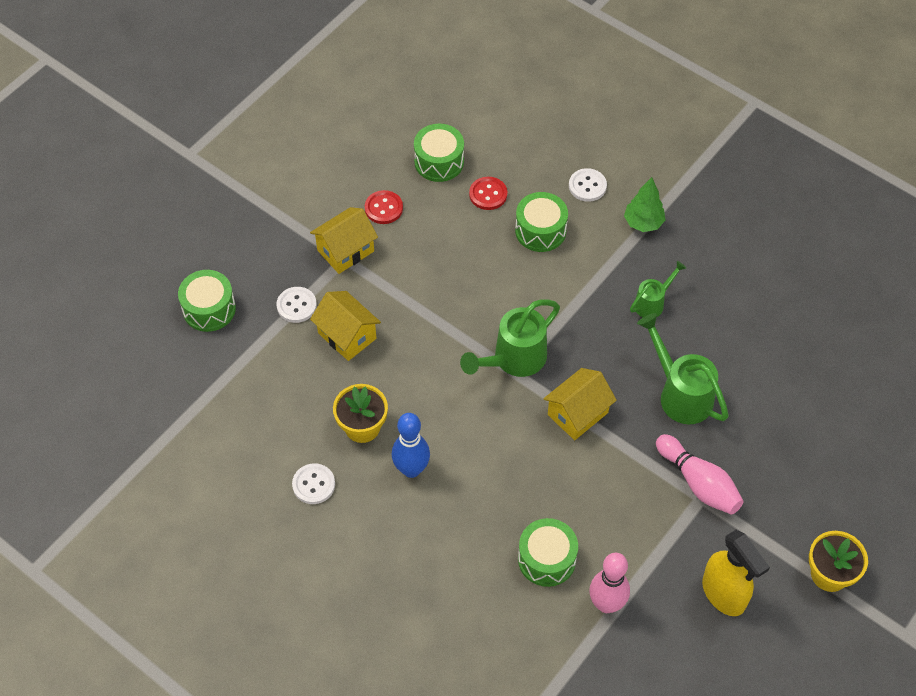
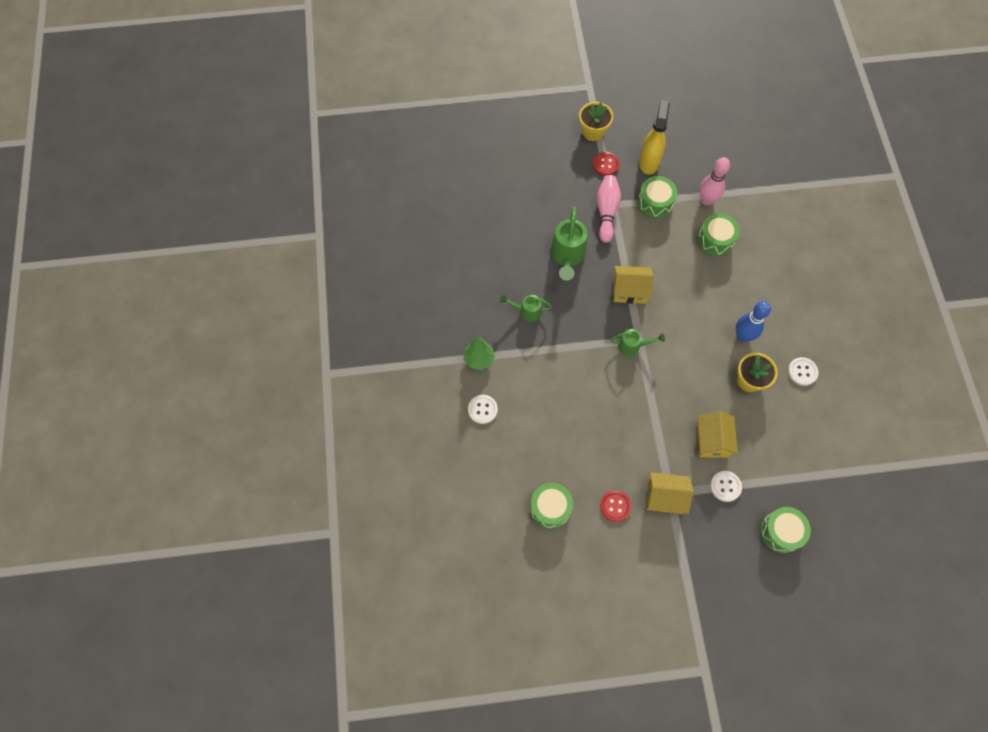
camera: 135 degrees left, 10 degrees up
green watering can [460,300,560,377] -> green watering can [610,329,665,356], size x0.58
red button [469,177,507,210] -> red button moved to [593,152,620,176]
green drum [515,192,568,252] -> green drum moved to [637,176,677,219]

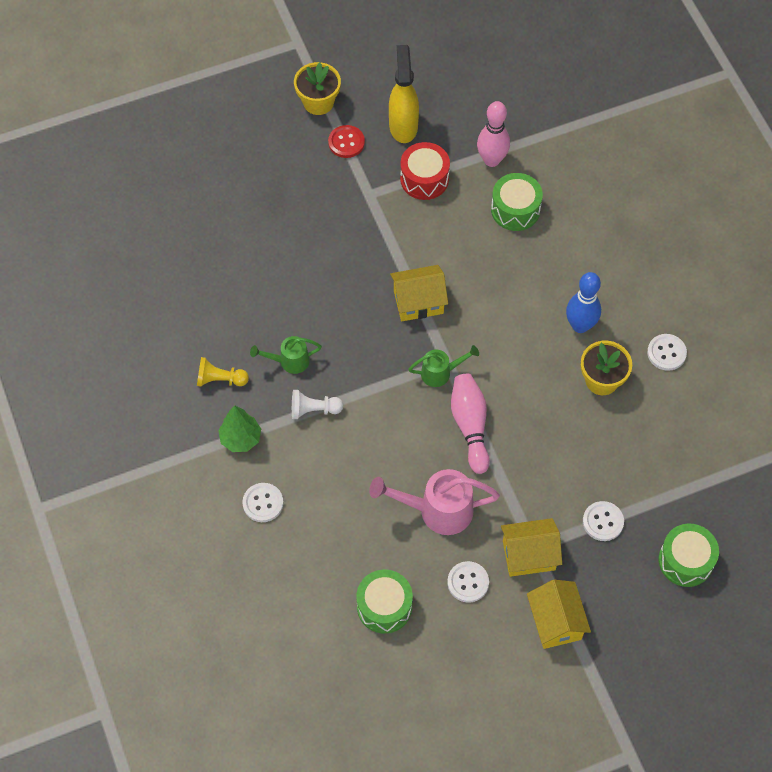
camera: 15 degrees left, 5 degrees down
green watering can [551,207,587,281] -> none
pink bowling pin [597,175,621,243] -> pink bowling pin moved to [451,374,490,474]
red button [600,490,631,522] -> white button [447,561,489,602]
green drum [637,176,677,219] -> red drum [400,142,450,200]
yellow house [697,411,738,458] -> yellow house moved to [527,580,591,649]
none -> yellow pawn [197,357,249,387]
none -> white pawn [292,390,343,419]
none -> pink watering can [369,469,500,535]

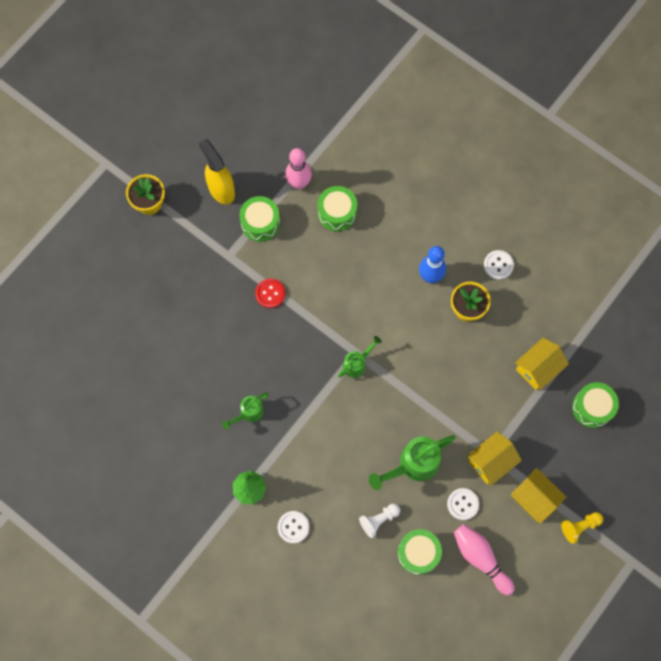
camera: 30 degrees left, 10 degrees up
yellow pawn [197,357,249,387] -> yellow pawn moved to [561,512,603,544]
white pawn [292,390,343,419] -> white pawn moved to [359,504,400,538]
red button [328,125,365,158] -> red button moved to [255,279,285,308]
pink watering can [369,469,500,535] -> green watering can [369,435,456,490]
yellow house [390,265,448,321] -> yellow house moved to [515,338,569,390]
red drum [400,142,450,200] -> green drum [239,196,280,242]
pink bowling pin [451,374,490,474] -> pink bowling pin moved to [454,524,515,595]
white button [583,501,624,541] -> none

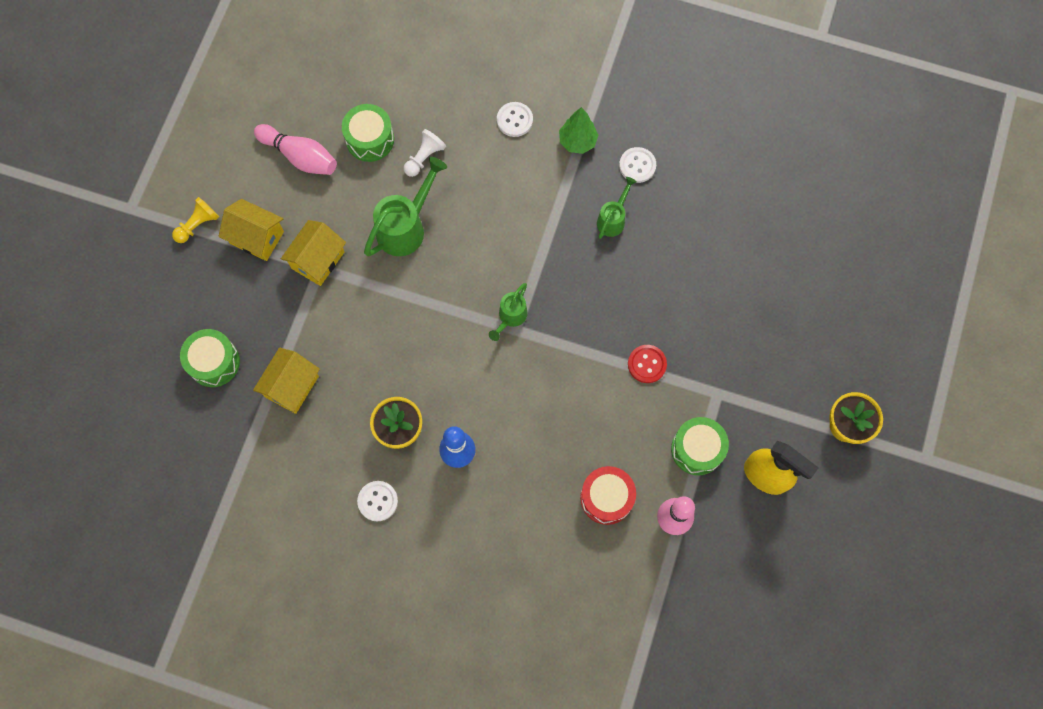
camera: 160 degrees right, 0 degrees up
green drum [318,186,357,231] -> red drum [580,466,636,525]
white button [447,488,479,520] -> white button moved to [619,147,656,183]

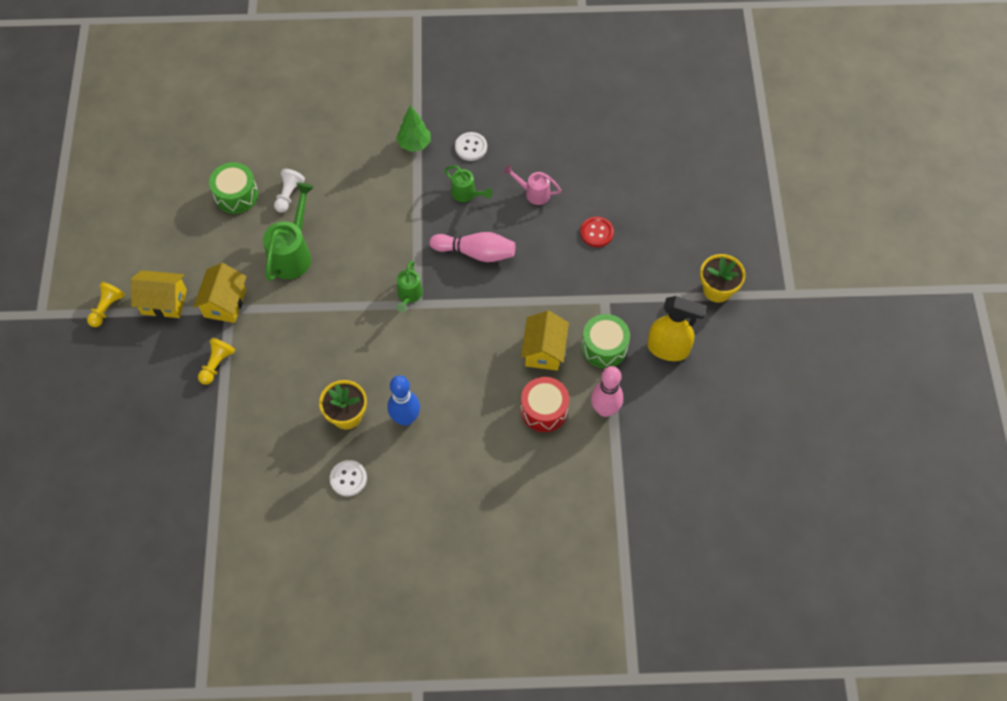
camera: 20 degrees left, 10 degrees down
green drum [180,329,240,387] -> none
yellow house [253,348,320,414] -> yellow house moved to [521,311,569,371]
pink bowling pin [254,124,337,175] -> pink bowling pin moved to [429,232,515,262]
white button [497,102,533,137] -> none
green watering can [597,177,637,239] -> green watering can turned 120 degrees clockwise [445,165,493,202]
red button [628,345,667,383] -> red button moved to [580,217,614,247]
none -> yellow pawn [198,338,235,385]
none -> pink watering can [503,165,561,205]

